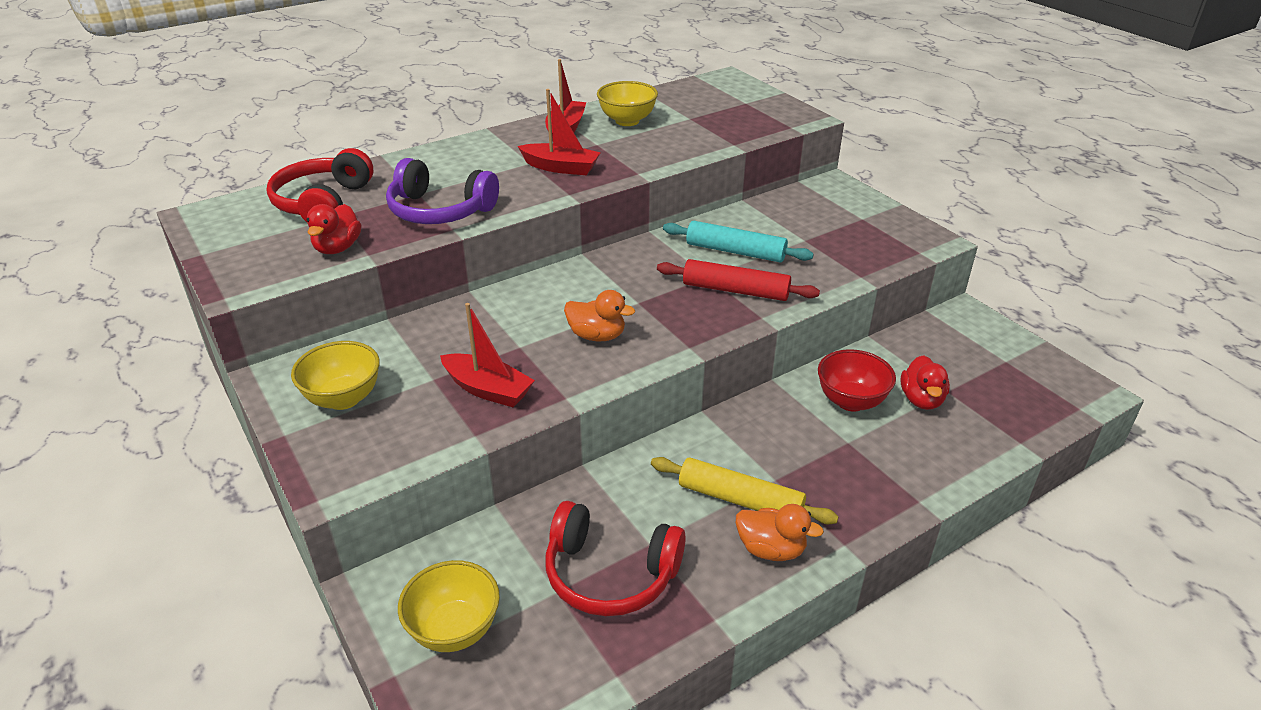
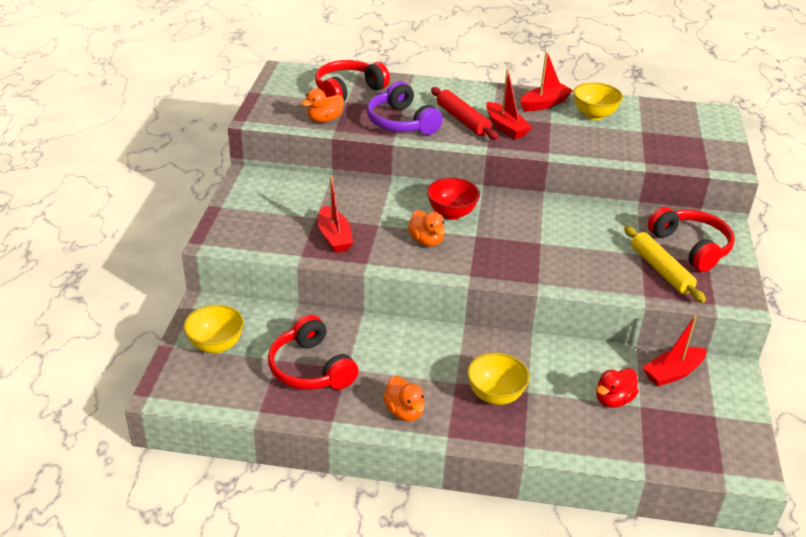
camera: 40 degrees right, 0 degrees up
yellow bowl [291,341,380,410] -> yellow bowl moved to [467,353,530,405]
red duck [306,204,361,254] -> orange duck [301,88,344,122]
yellow rolling pin [651,457,839,525] -> yellow rolling pin moved to [624,226,706,303]
red rolling pin [657,259,820,301] -> red rolling pin moved to [431,87,499,140]
turquoise rolling pin [663,221,814,263] -> none
red bowl [818,349,896,412] -> red bowl moved to [427,178,480,220]
none -> red boat [643,316,706,387]
none -> red headphones [648,207,735,272]

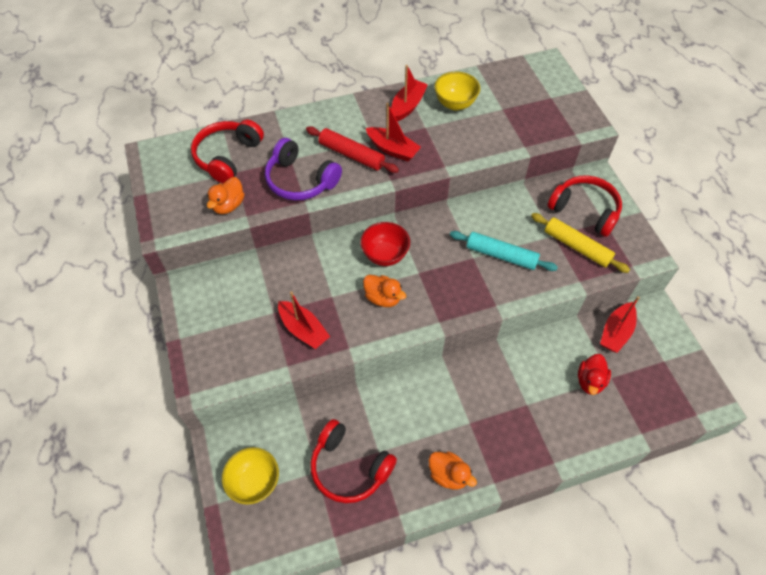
camera: 25 degrees left, 20 degrees up
yellow bowl [467,353,530,405] -> none
none -> turquoise rolling pin [450,231,558,271]

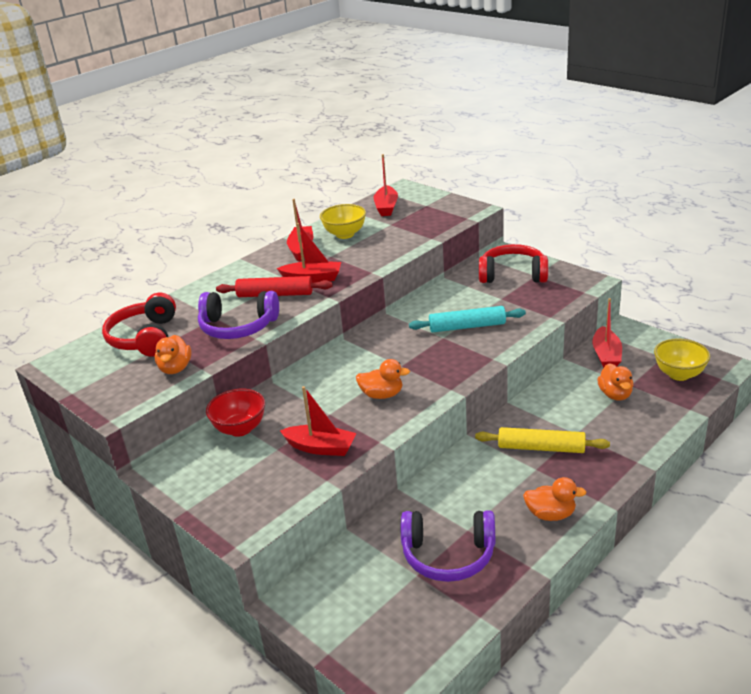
camera: 25 degrees left, 25 degrees down
yellow bowl [222,447,279,505] -> yellow bowl moved to [654,338,710,381]
red headphones [310,419,397,503] -> purple headphones [401,510,495,582]
red bowl [360,222,410,266] -> red bowl moved to [206,389,265,437]
yellow rolling pin [531,213,630,273] -> yellow rolling pin moved to [475,427,610,453]
red duck [578,354,611,395] -> orange duck [597,363,634,401]
none -> red boat [374,154,398,216]

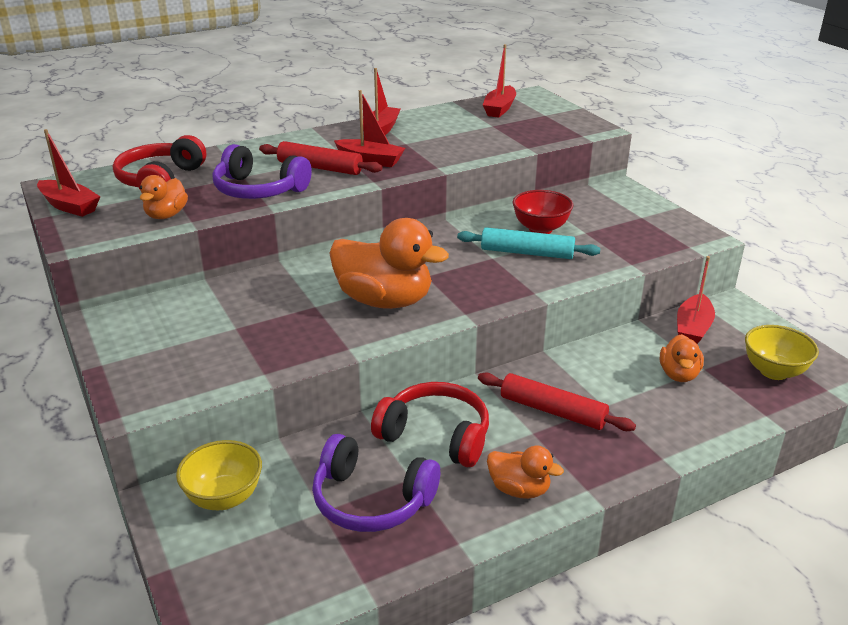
camera: 15 degrees right, 0 degrees up
red bowl [206,389,265,437] -> red bowl moved to [513,190,573,234]
red boat [280,386,356,456] -> red boat moved to [37,129,101,217]
yellow bowl [320,204,366,239] -> yellow bowl moved to [176,440,262,510]
orange duck [356,359,410,399] -> orange duck [329,218,449,309], size x1.91
yellow rolling pin [475,427,610,453] -> red rolling pin [478,373,636,431]
red headphones [479,244,548,283] -> red headphones moved to [371,382,489,467]

